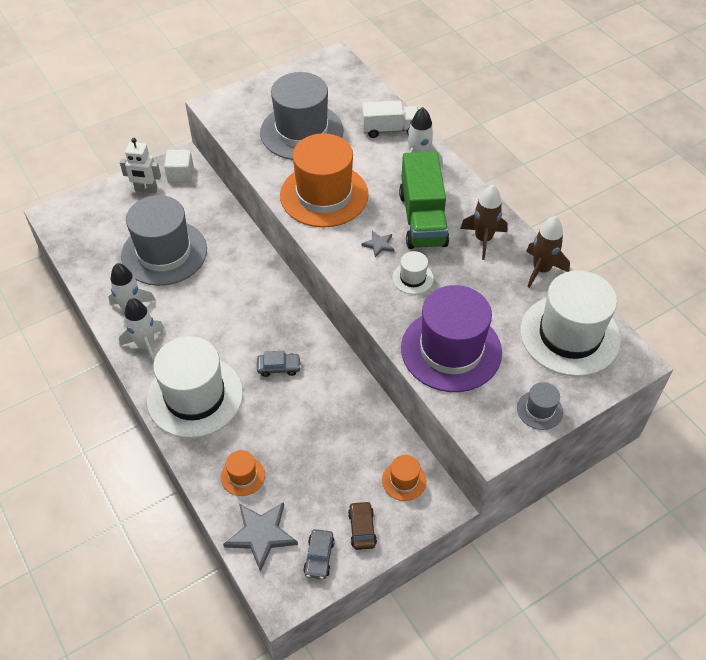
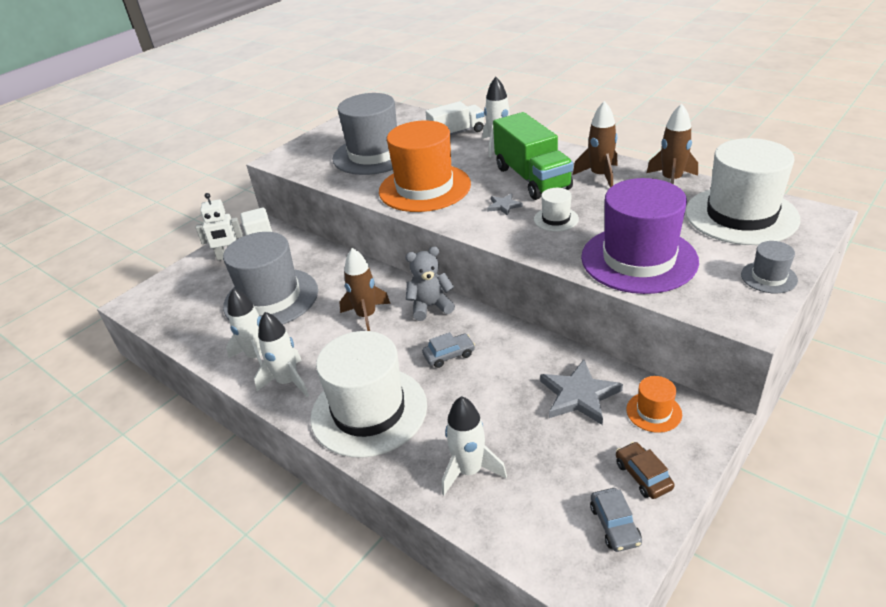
camera: 15 degrees left, 15 degrees down
orange hat [221,450,265,496] -> white rocket [442,396,507,495]
grey star [223,502,298,572] -> grey star moved to [540,359,623,425]
none -> brown rocket [339,248,391,331]
none -> grey teddy bear [405,246,455,321]

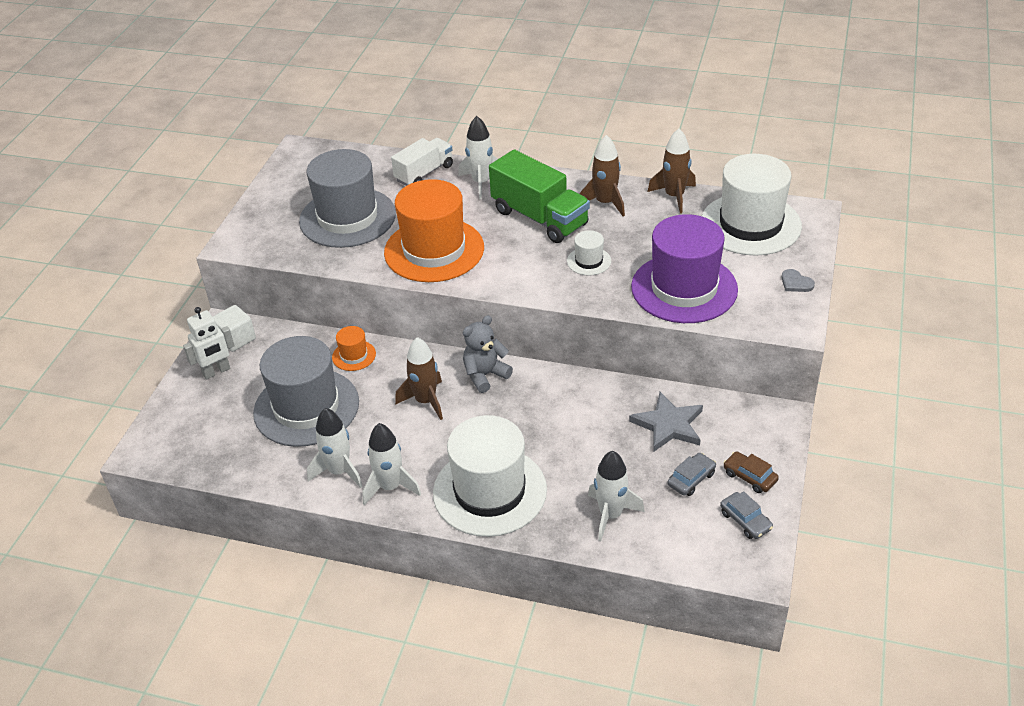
camera: 25 degrees left, 5 degrees up
grey car [422,332,475,368] -> grey car moved to [668,453,716,496]
grey star [487,193,523,216] -> none
orange hat [626,376,682,433] -> orange hat moved to [332,326,376,371]
grey hat [741,241,798,293] -> grey heart [781,269,815,292]

